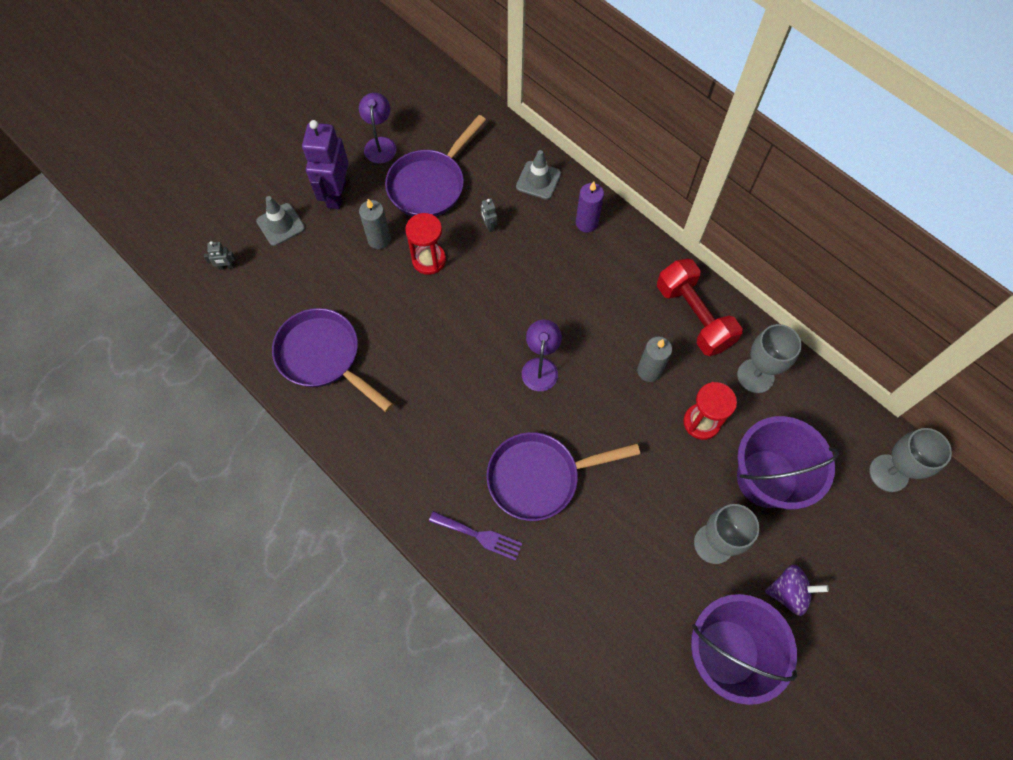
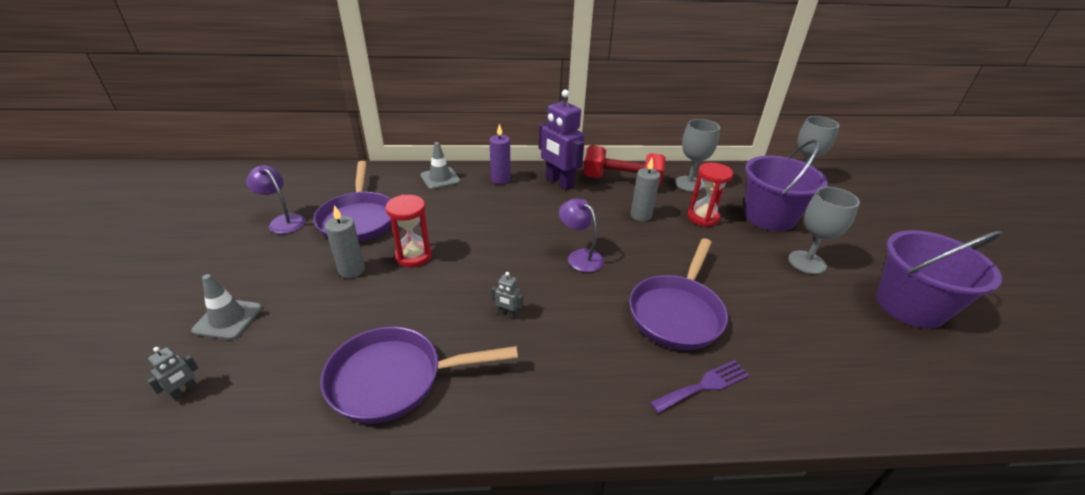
camera: 50 degrees left, 30 degrees down
purple robot [302,120,348,209] -> purple robot moved to [539,90,584,190]
grey robot [481,198,497,232] -> grey robot moved to [491,272,523,318]
purple spinning top [765,564,829,616] -> none

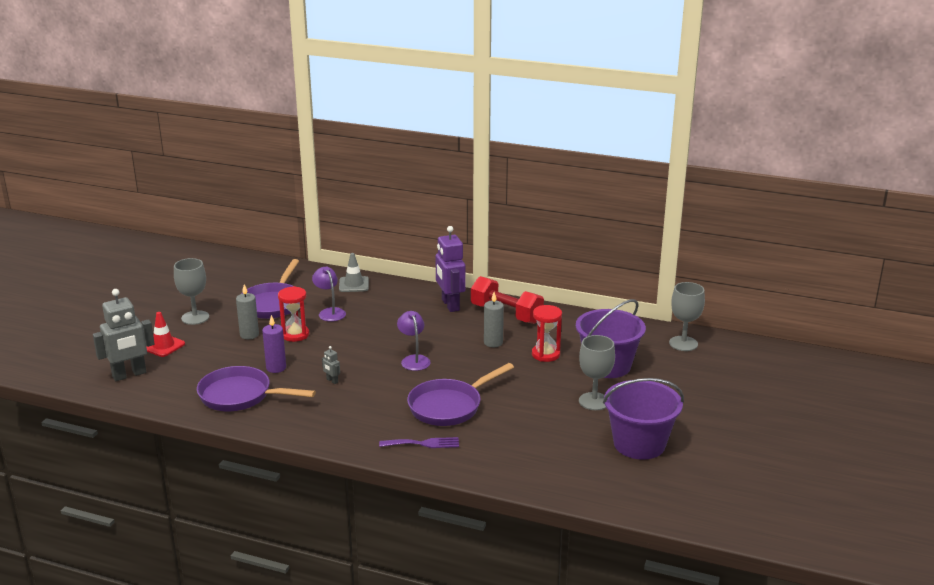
camera: 25 degrees right, 10 degrees down
grey robot [147,347,198,401] -> grey robot [93,289,155,381], size x2.42
grey traffic cone [191,274,262,340] -> red traffic cone [146,312,185,357]
purple lamp [246,165,306,234] -> purple lamp moved to [312,267,346,322]
purple candle [489,123,510,184] -> purple candle moved to [262,315,286,373]
grey goblet [675,119,720,192] -> grey goblet moved to [174,258,209,325]

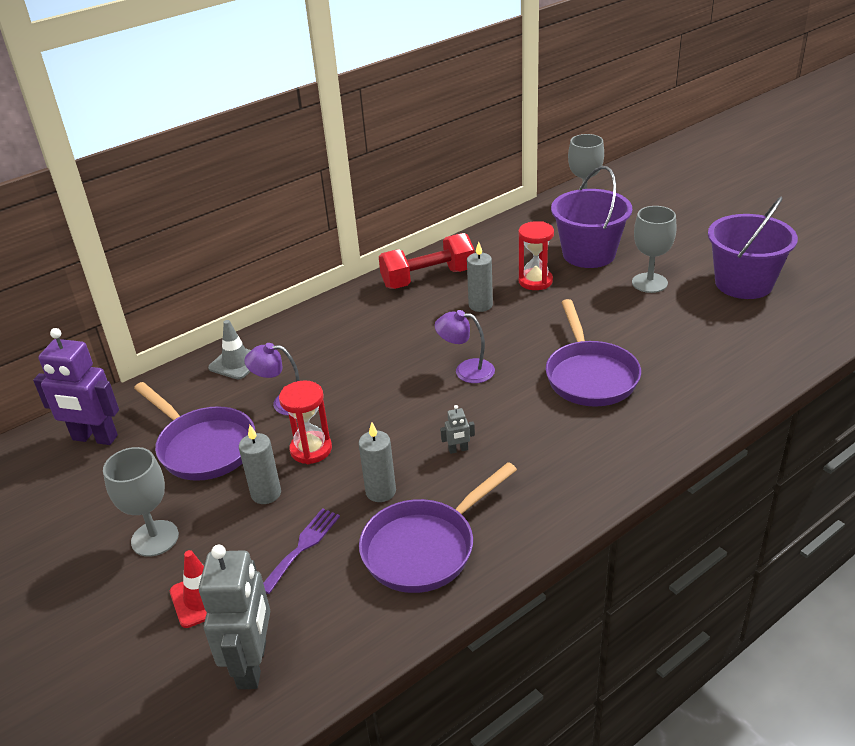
camera: 55 degrees left, 10 degrees up
purple candle [262,315,286,373] -> grey candle [358,422,396,502]
purple fork [379,437,459,448] -> purple fork moved to [263,508,340,594]
purple robot [435,226,466,312] -> purple robot moved to [33,328,119,445]

